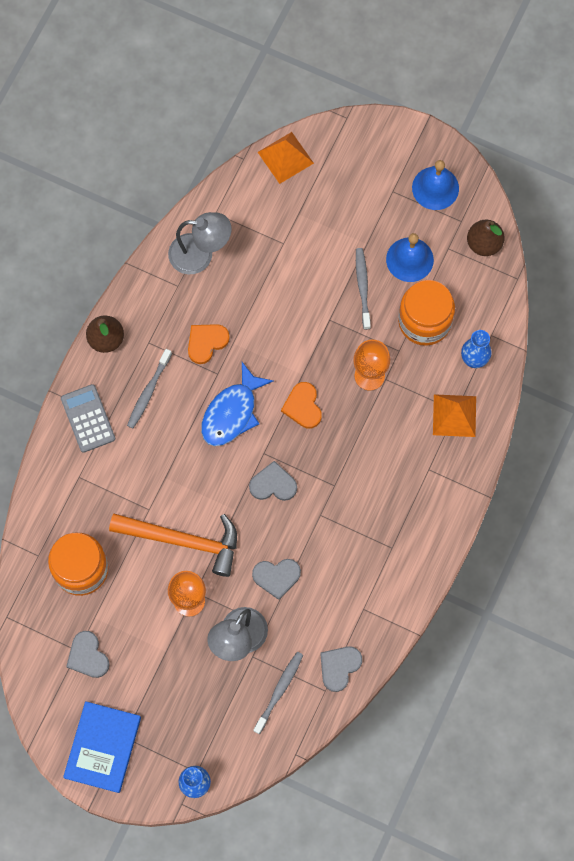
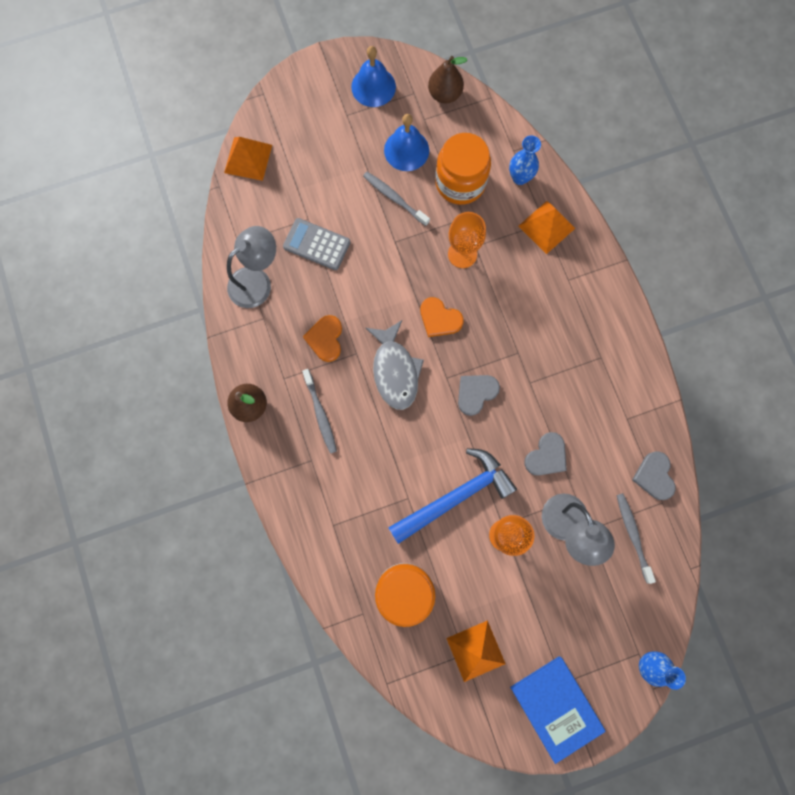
camera: 45 degrees left, 5 degrees up
grey calculator [61,384,115,453] -> grey calculator moved to [283,218,351,270]
grey heart [66,631,110,678] -> orange pyramid [446,620,506,682]
orange hammer [109,514,237,577] -> blue hammer [388,448,517,544]
blue fish [201,362,273,446] -> grey fish [366,320,424,410]

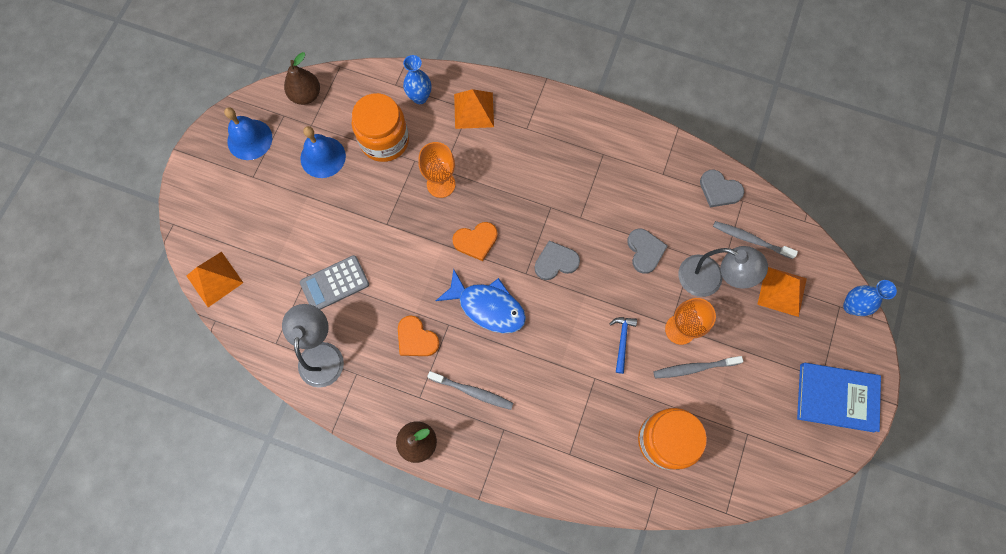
camera: 50 degrees left, 5 degrees down
grey toothbrush [363,172,430,226] -> grey toothbrush moved to [653,356,743,378]
grey fish [366,320,424,410] -> blue fish [436,269,526,333]
blue hammer [388,448,517,544] -> blue hammer [610,317,637,374], size x0.45
orange pyramid [446,620,506,682] -> orange pyramid moved to [757,267,807,317]
grey heart [458,375,500,416] -> grey heart turned 75 degrees clockwise [535,240,580,280]

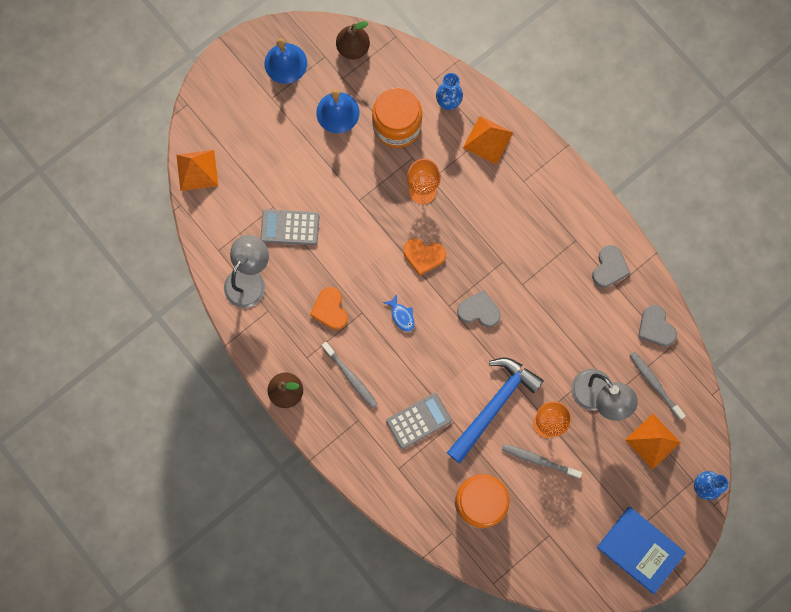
camera: 30 degrees right, 5 degrees up
blue fish [436,269,526,333] -> blue fish [383,294,415,332], size x0.48
blue hammer [610,317,637,374] -> blue hammer [447,358,544,463], size x2.23
grey heart [627,229,668,274] -> grey heart moved to [592,245,631,287]
none -> grey calculator [386,393,452,449]

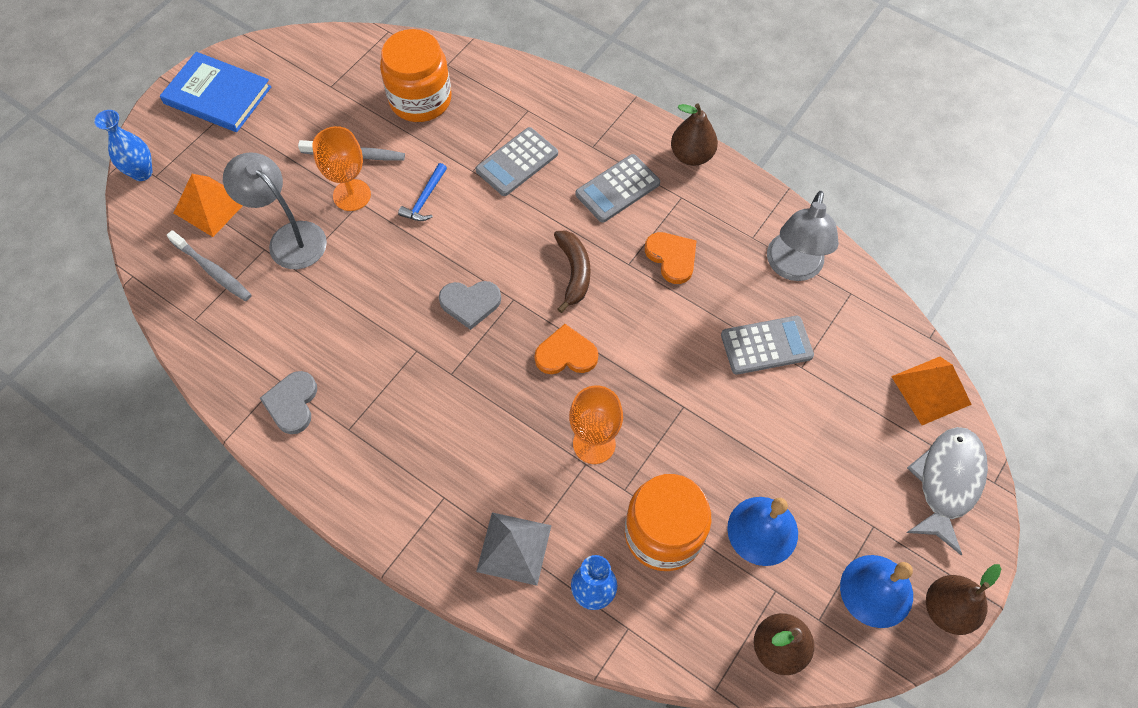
camera: 165 degrees right, 15 degrees down
grey toothbrush [322,342,377,408] -> grey calculator [575,154,660,223]
blue fish [383,294,415,332] -> brown banana [554,230,591,313]
blue hammer [447,358,544,463] -> blue hammer [398,163,447,221], size x0.45
orange pyramid [463,116,513,165] -> grey pyramid [476,512,552,586]
grey heart [638,305,677,346] -> none
none -> grey fish [906,427,988,555]
none -> brown pear [926,564,1001,635]

